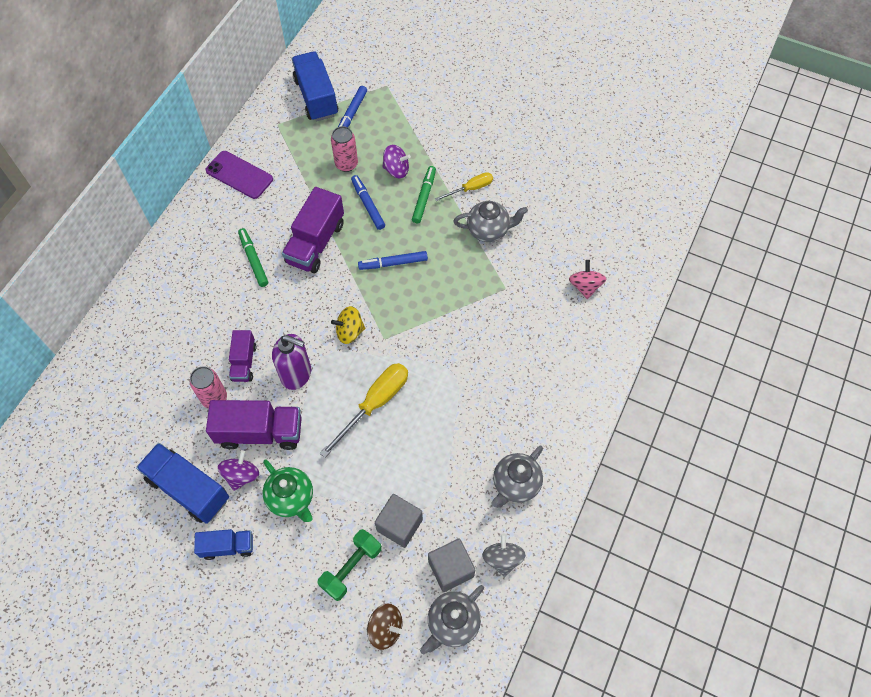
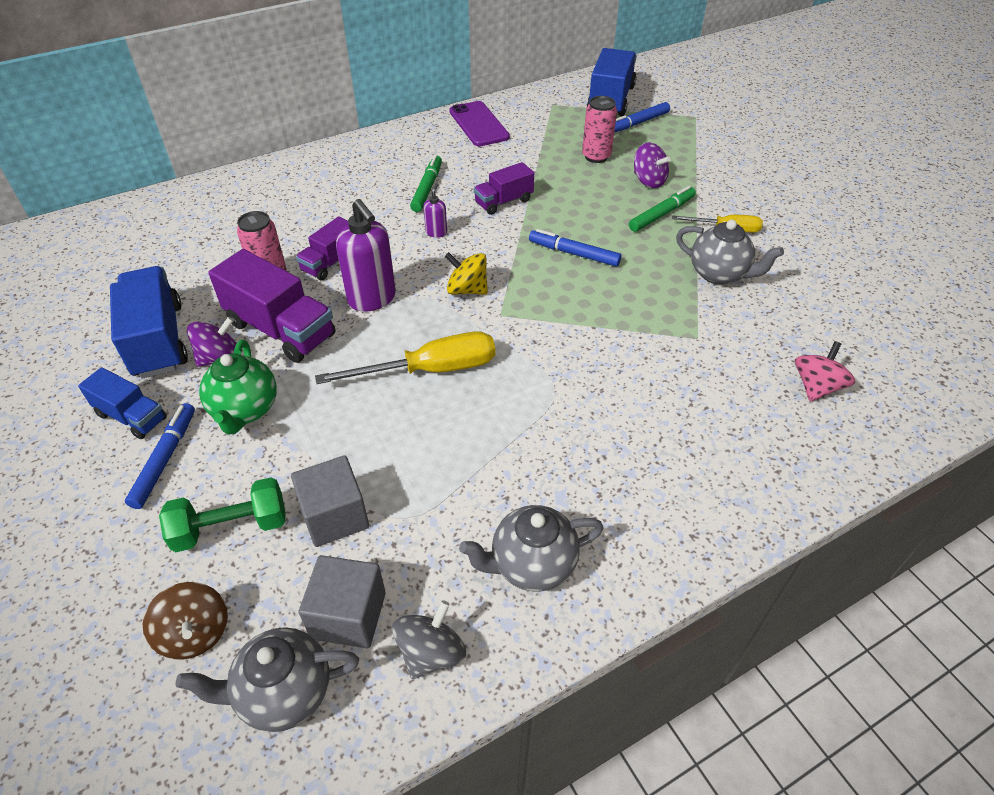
camera: 35 degrees right, 15 degrees down
purple truck [282,187,344,273] -> purple truck [474,162,534,215], size x0.59
blue marker [351,175,385,230] -> blue marker moved to [125,403,195,509]
none -> purple soap dispenser [423,183,447,238]

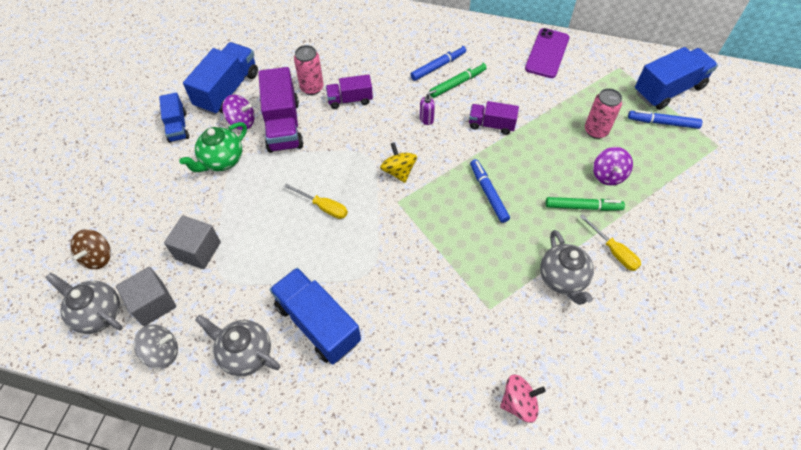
camera: 45 degrees right, 10 degrees up
blue marker [125,403,195,509] -> blue marker moved to [410,46,466,81]
green dumbbell [159,477,286,552] -> none
yellow screwdriver [315,331,495,384] -> yellow screwdriver [284,184,348,219], size x0.60
purple soap dispenser [336,199,396,312] -> none
none -> blue truck [270,267,361,364]

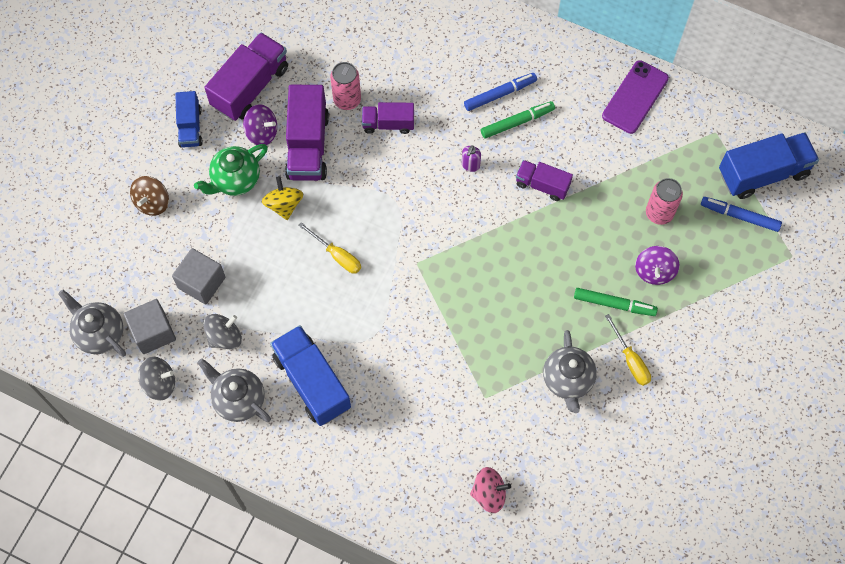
camera: 10 degrees right, 10 degrees up
brown spinning top [71,229,111,269] -> brown spinning top moved to [130,176,169,216]
blue truck [183,42,258,115] -> purple truck [204,32,288,121]
yellow spinning top [380,142,417,183] -> yellow spinning top moved to [262,176,304,220]
purple soap dispenser [420,89,436,125] -> purple soap dispenser turned 135 degrees clockwise [462,145,481,172]
blue marker [470,159,510,223] -> none
none -> grey spinning top [203,314,242,349]

